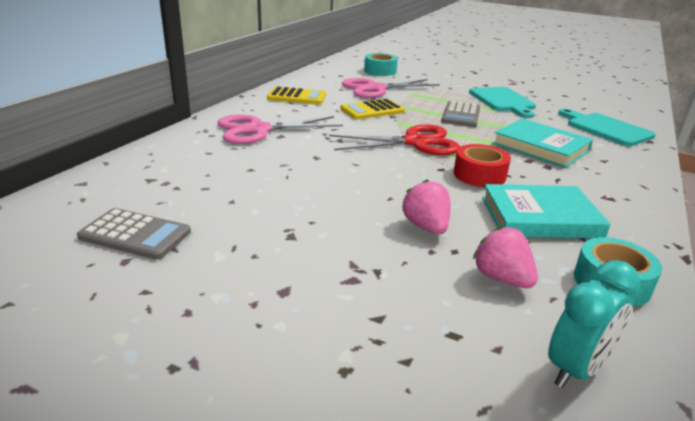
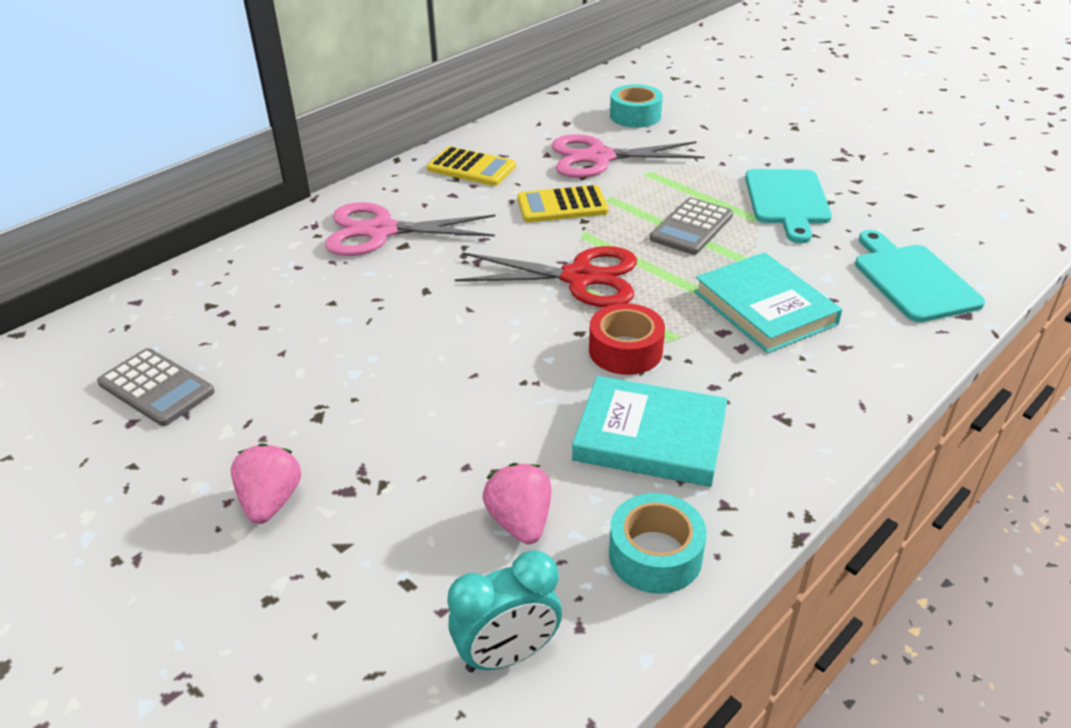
camera: 20 degrees right, 10 degrees up
pink strawberry [402,180,451,234] -> pink strawberry moved to [231,443,301,524]

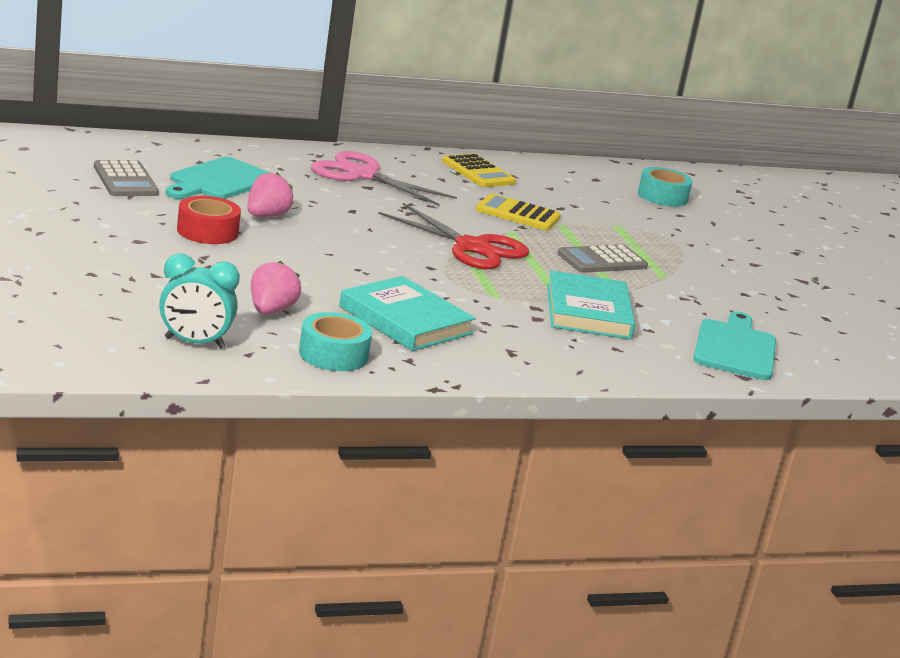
camera: 25 degrees right, 15 degrees down
pink strawberry [231,443,301,524] -> pink strawberry moved to [247,172,293,217]
pink scissors [552,134,705,178] -> none
red tape [589,303,665,375] -> red tape moved to [177,196,241,244]
turquoise cutting board [745,169,832,243] -> turquoise cutting board moved to [166,157,270,199]

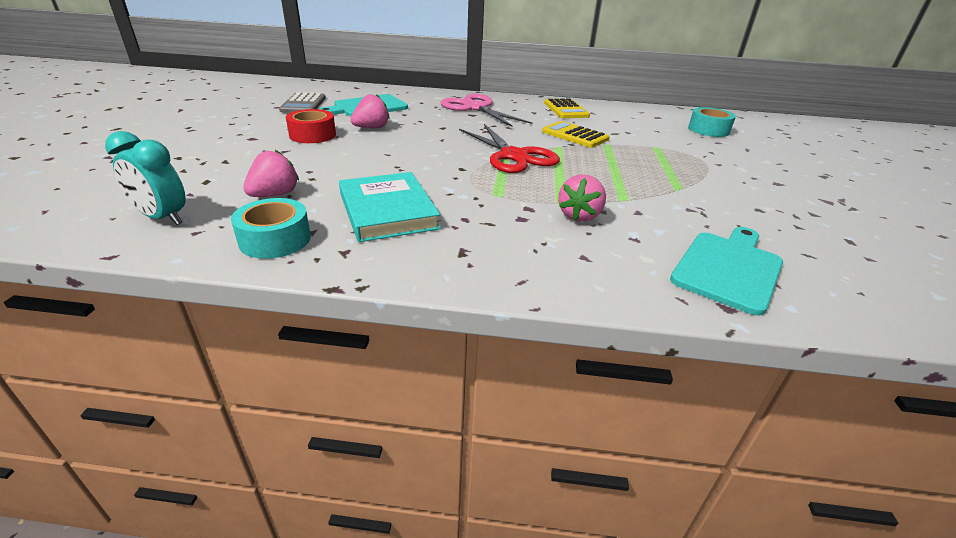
camera: 25 degrees right, 10 degrees up
turquoise book [547,270,635,339] -> pink strawberry [558,174,606,222]
grey calculator [557,245,648,273] -> none

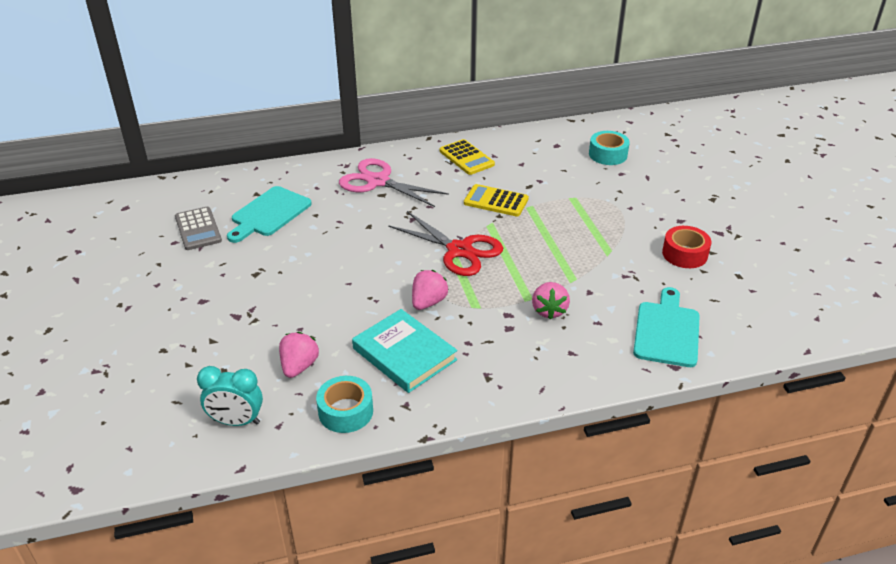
camera: 20 degrees left, 5 degrees up
red tape [286,109,336,143] -> red tape moved to [662,226,711,268]
pink strawberry [350,94,390,128] -> pink strawberry moved to [412,270,449,310]

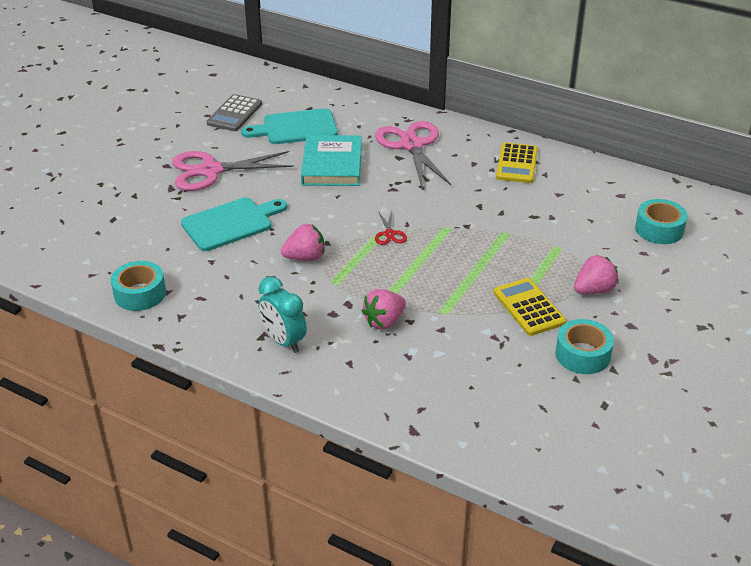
camera: 45 degrees right, 0 degrees up
turquoise clock [197,366,263,426] -> turquoise clock moved to [259,276,307,353]
pink strawberry [279,332,319,378] -> pink strawberry moved to [574,255,618,294]
turquoise book [352,309,458,393] -> turquoise book moved to [301,135,362,186]
red scissors [388,211,503,276] -> red scissors [375,210,407,245], size x0.44
yellow calculator [464,184,529,216] -> yellow calculator moved to [493,278,566,336]
turquoise cutting board [633,287,700,367] -> turquoise cutting board moved to [181,197,287,251]
red tape [662,226,711,268] -> turquoise tape [555,319,614,374]
none -> pink scissors [172,151,294,191]

